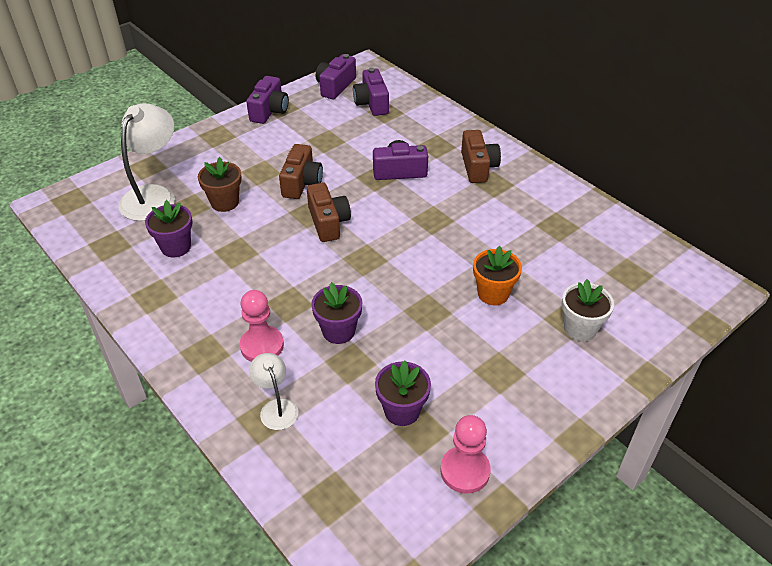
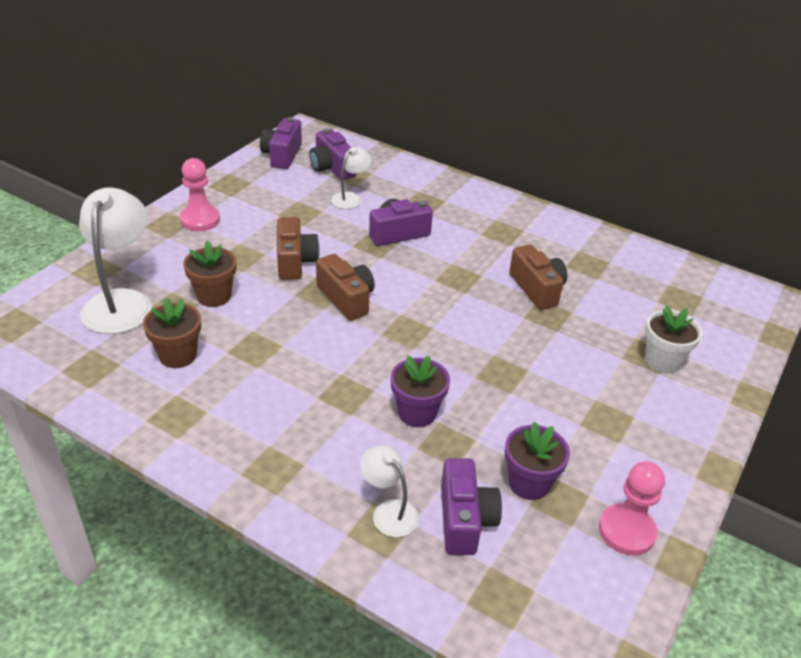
camera: 20 degrees left, 5 degrees down
purple flower pot [145,200,193,258] -> brown flower pot [143,298,201,368]
pink pawn [240,290,284,362] -> pink pawn moved to [180,158,220,231]
purple camera [246,76,289,124] -> purple camera moved to [441,458,502,555]
brown camera [461,130,501,183] -> brown camera moved to [509,244,567,310]
orange flower pot [473,246,522,305] -> none
none -> white lamp [331,147,371,209]

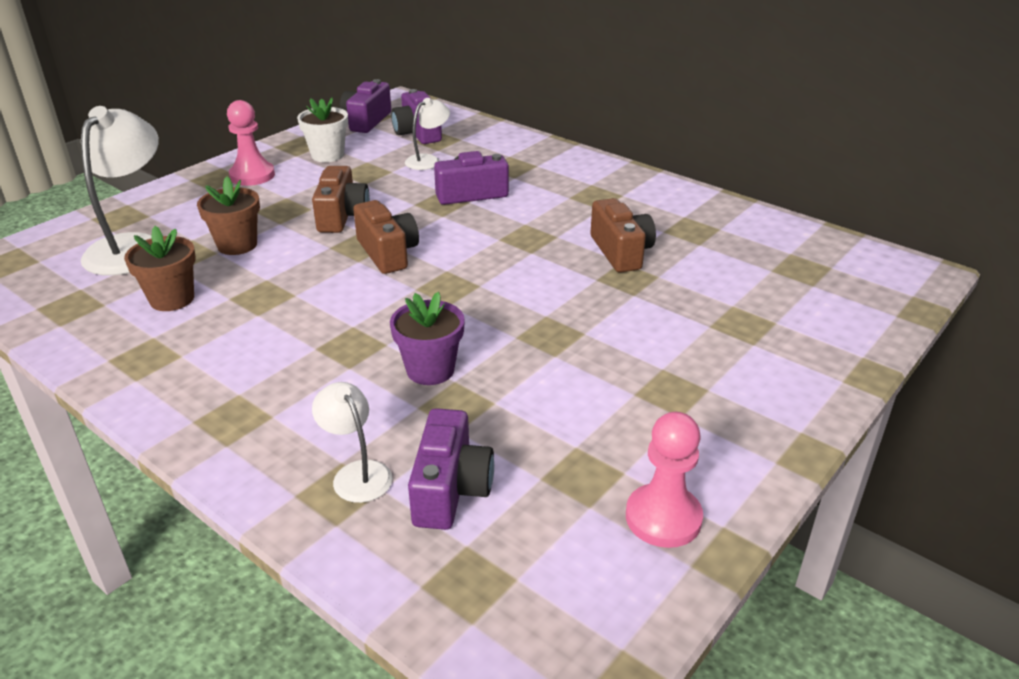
camera: 10 degrees right, 5 degrees down
purple flower pot [505,422,570,500] -> none
white flower pot [645,305,702,373] -> white flower pot moved to [297,98,348,162]

